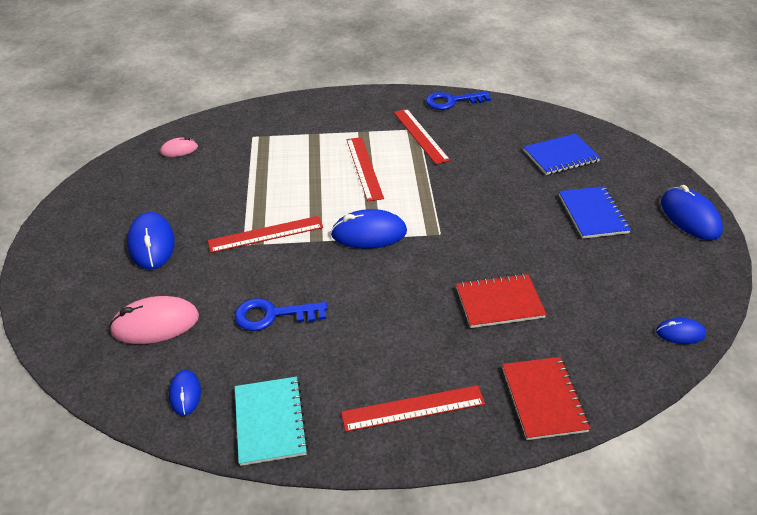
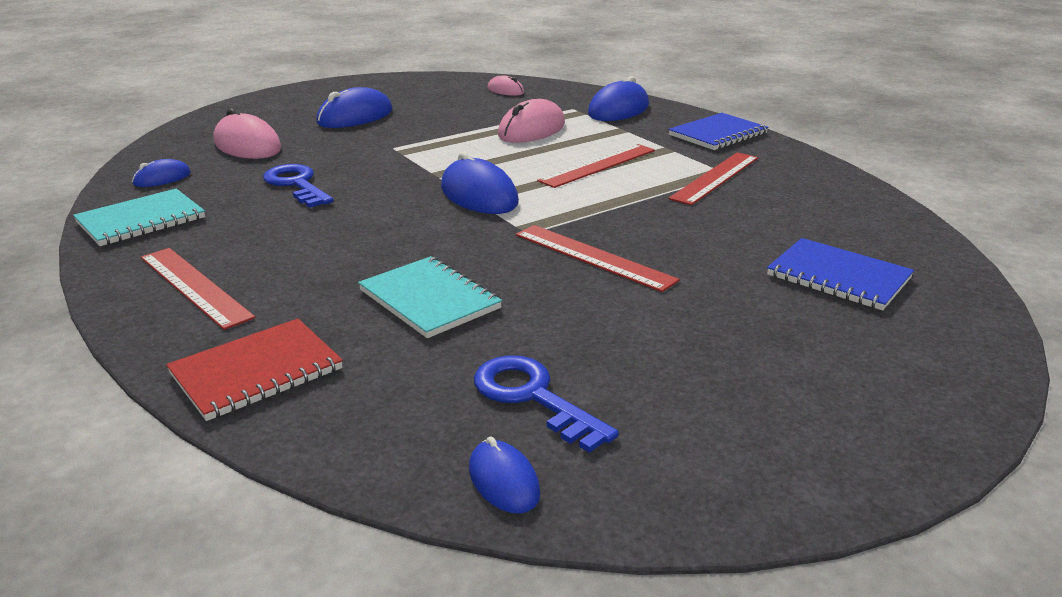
camera: 60 degrees right, 15 degrees down
red ruler [208,216,323,253] -> red ruler moved to [516,225,680,292]
blue key [426,91,491,110] -> blue key moved to [474,355,619,453]
red notebook [456,273,547,328] -> turquoise notebook [358,256,502,338]
blue notebook [559,186,631,239] -> blue notebook moved to [668,113,769,150]
blue mouse [661,185,723,240] -> blue mouse moved to [588,76,649,121]
none -> pink mouse [498,99,565,143]

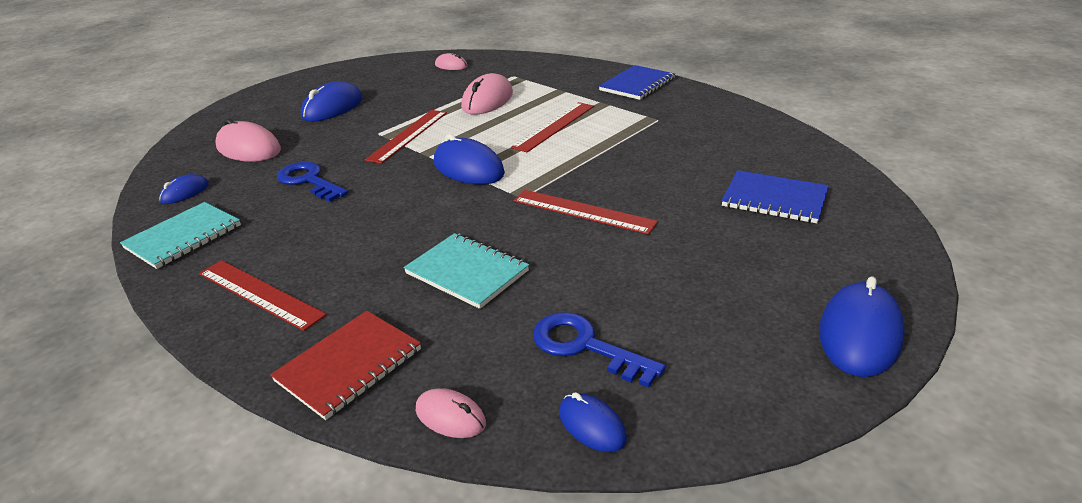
camera: 10 degrees left, 5 degrees up
blue mouse [588,76,649,121] -> blue mouse moved to [819,276,905,377]
red ruler [669,152,758,205] -> red ruler moved to [365,110,447,164]
none -> pink mouse [416,388,486,438]

